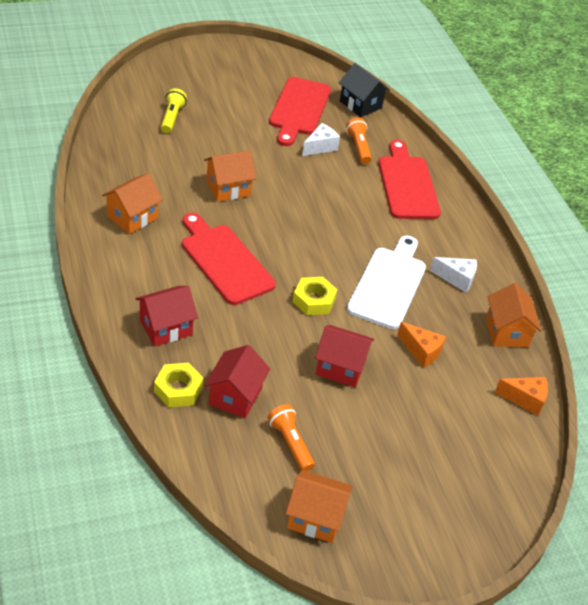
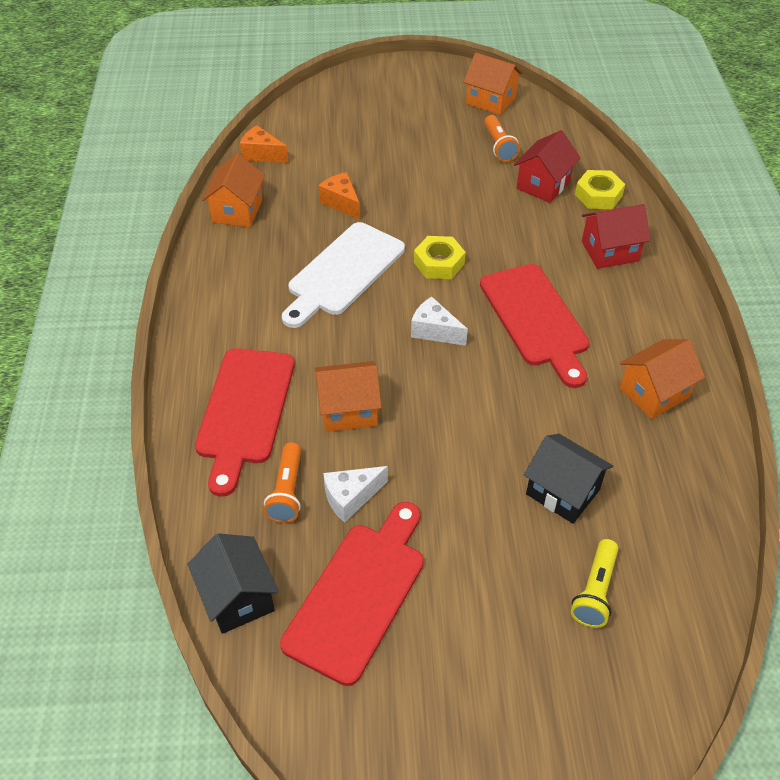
camera: 160 degrees left, 5 degrees up
orange house [204,150,256,202] -> orange house moved to [315,361,382,432]
red house [315,325,374,387] -> none
white cheese [430,257,477,293] -> white cheese moved to [411,297,468,346]
none -> black house [524,434,613,524]

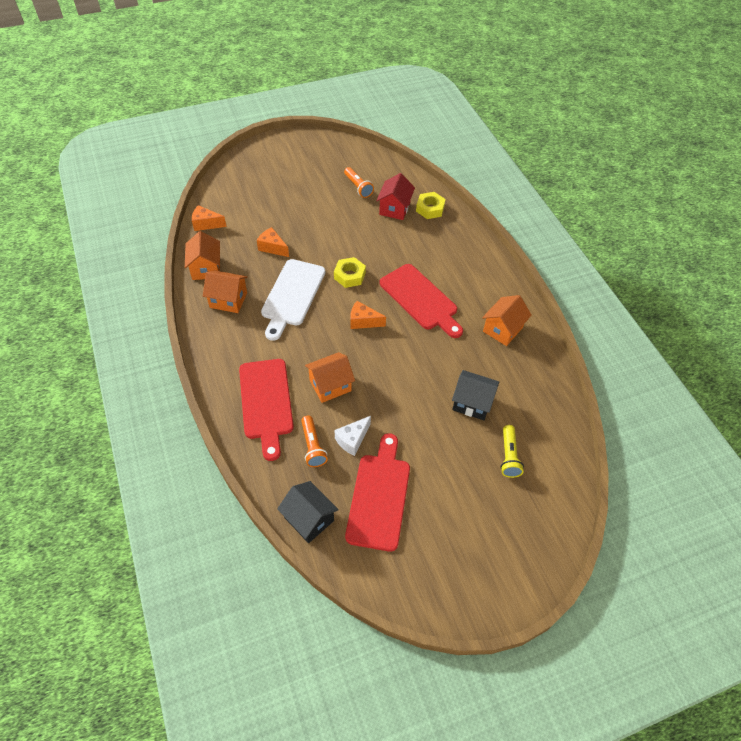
camera: 20 degrees left, 5 degrees up
white cheese [411,297,468,346] -> orange cheese [350,301,386,329]
orange house [463,52,523,115] -> orange house moved to [203,270,248,313]
red house [582,204,651,269] -> none

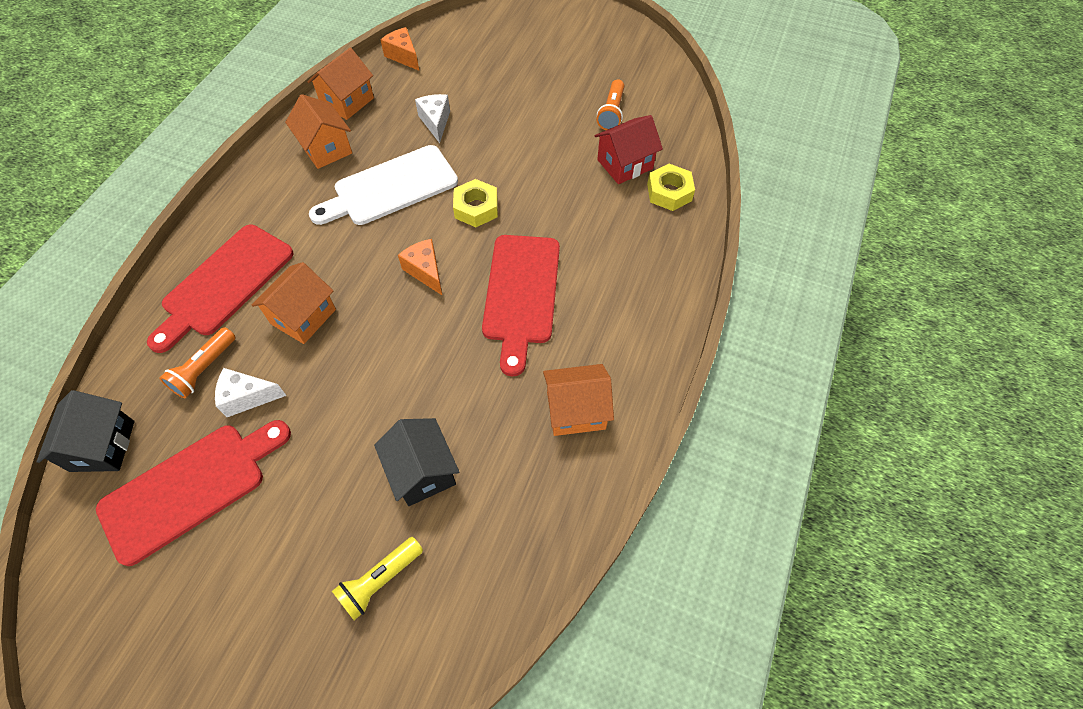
camera: 45 degrees right, 5 degrees up
orange cheese [257,227,289,257] -> white cheese [415,94,450,143]
orange house [305,352,355,403] -> orange house turned 75 degrees counterclockwise [251,262,336,344]

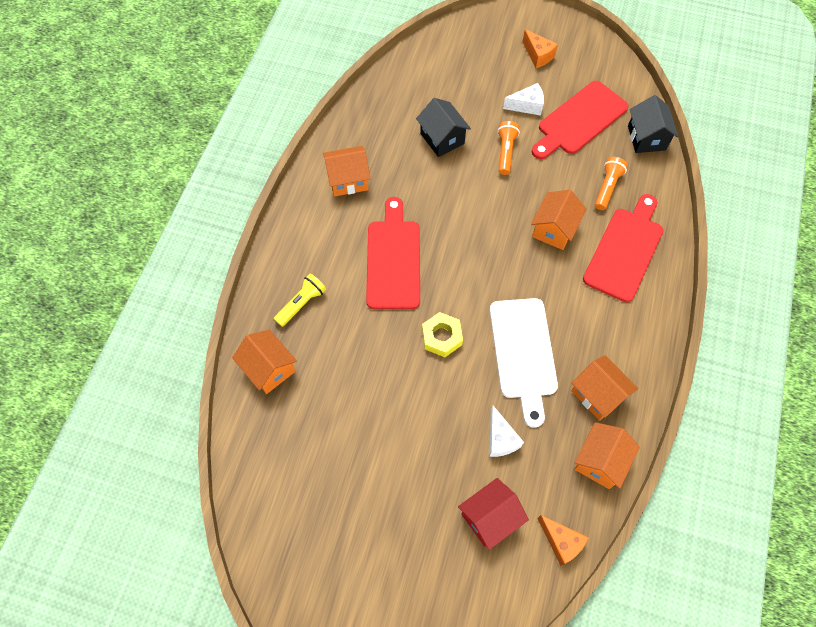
camera: 175 degrees right, 5 degrees up
white cheese [215,368,287,417] -> white cheese moved to [503,83,544,116]
white cutting board [309,145,458,225] -> white cutting board turned 120 degrees clockwise [490,298,558,428]
yellow flashlight [332,537,423,620] -> yellow flashlight moved to [274,274,326,327]
orange cheese [398,239,442,295] -> orange cheese moved to [522,29,558,68]
red house [595,115,663,184] -> red house moved to [458,478,529,550]
orange flashlight [597,79,624,130] -> orange flashlight moved to [497,121,520,175]
yellow nut [647,164,695,211] -> orange house [232,329,297,394]

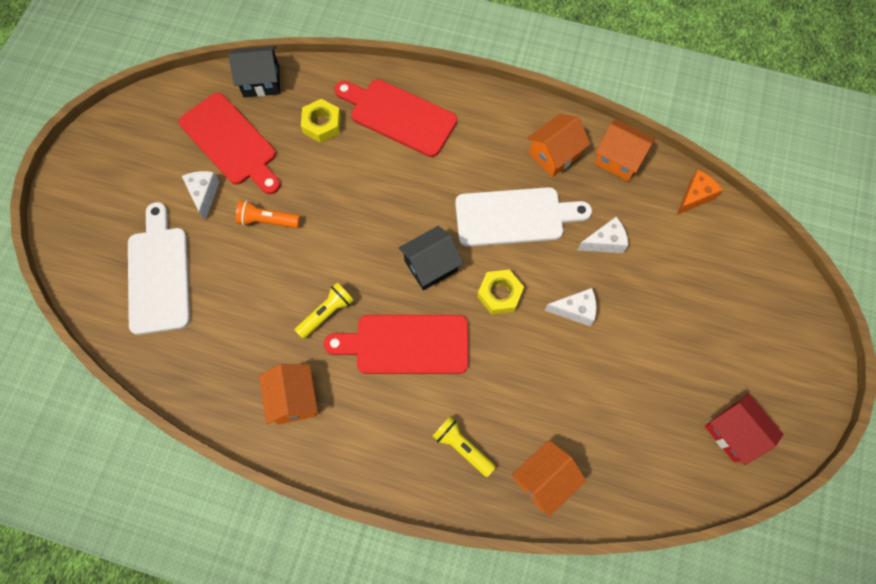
camera: 90 degrees left, 5 degrees up
black house [416,98,471,157] -> black house moved to [399,226,463,291]
red house [458,478,529,550] -> red house moved to [705,393,783,465]
orange cheese [522,29,558,68] -> none
orange house [531,190,586,250] -> none
orange flashlight [595,157,628,210] -> yellow nut [301,99,341,143]
none -> white cutting board [128,202,190,335]
none -> yellow flashlight [295,283,354,339]
none -> white cheese [545,288,596,326]

